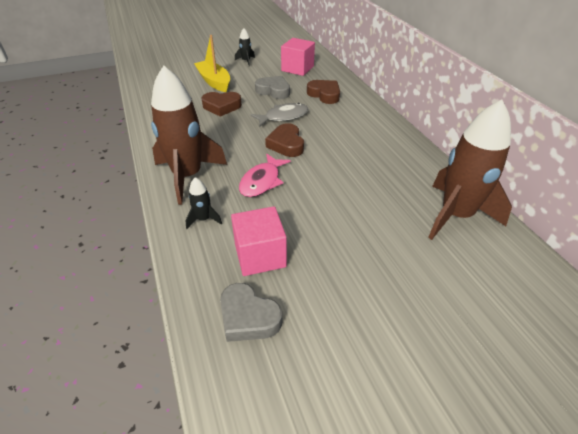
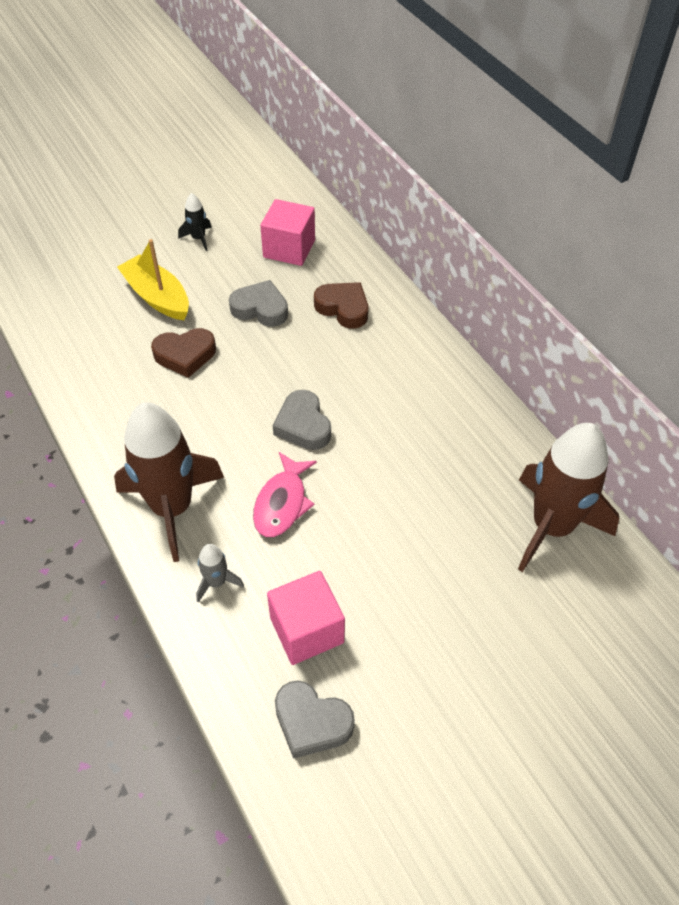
camera: 10 degrees left, 10 degrees up
black rocket [185,177,222,229] -> grey rocket [196,544,244,603]
grey fish [250,103,308,127] -> none
brown heart [265,123,304,157] -> grey heart [273,390,331,450]

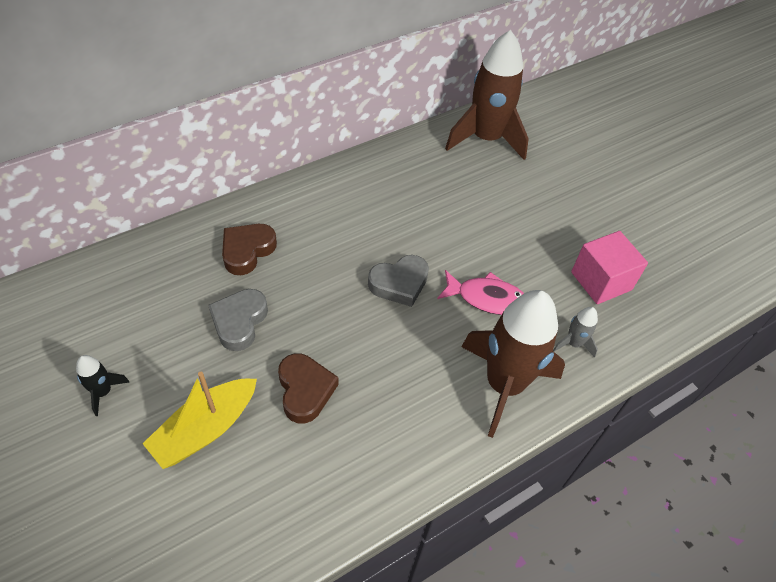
camera: 95 degrees left, 0 degrees up
pink cube [260,199,315,266] -> none
grey heart [275,681,355,759] -> none

